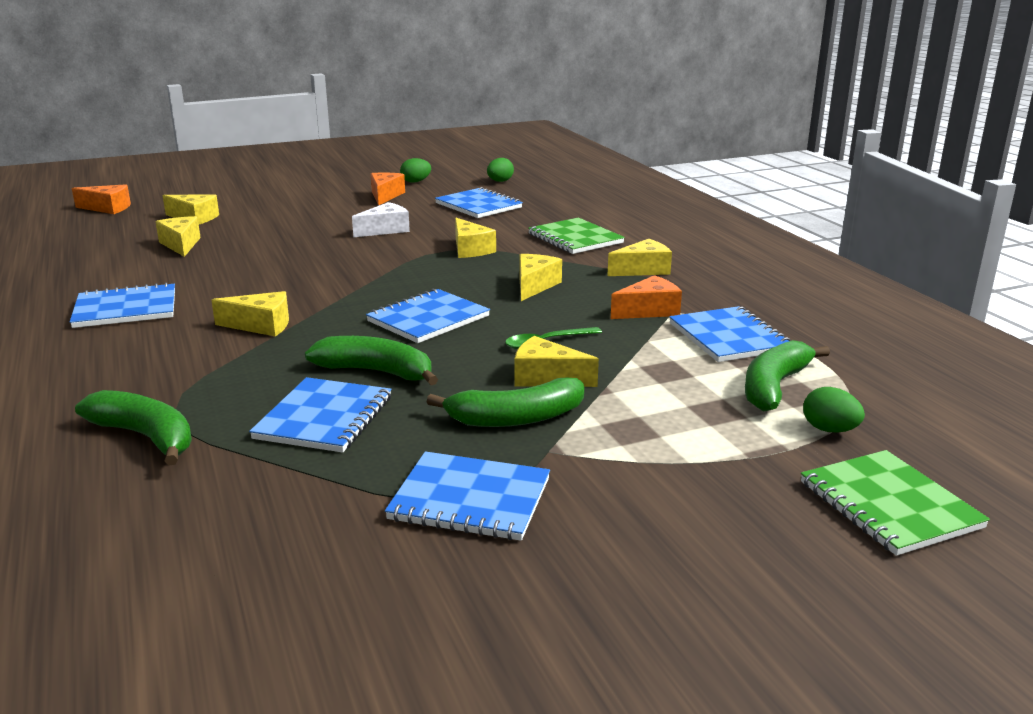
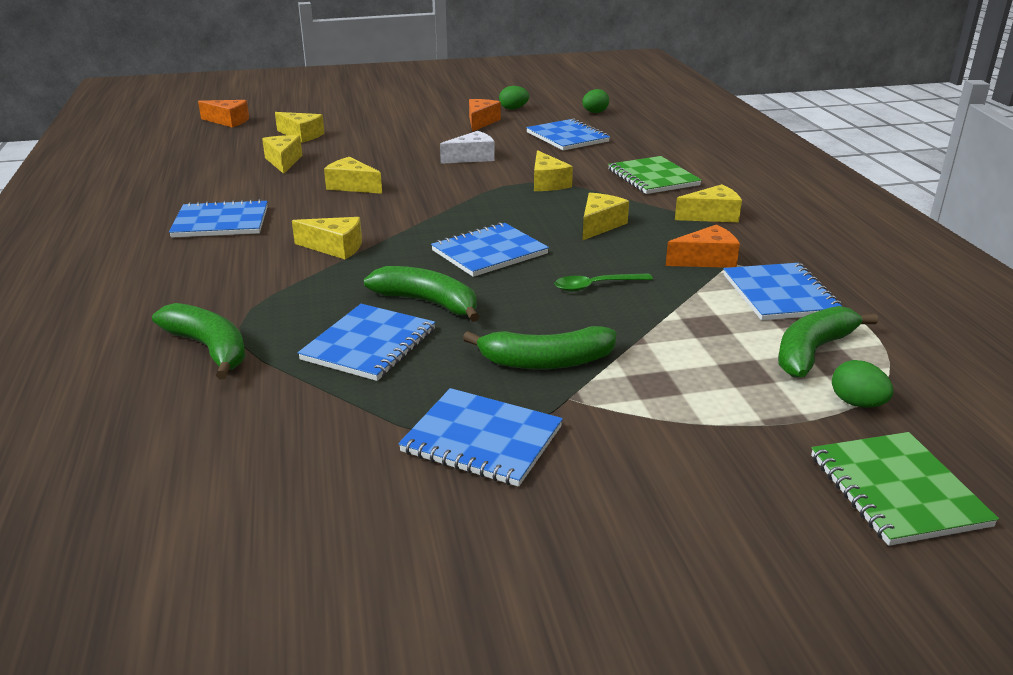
camera: 10 degrees right, 5 degrees up
yellow cheese [515,336,599,387] -> yellow cheese moved to [324,157,382,194]

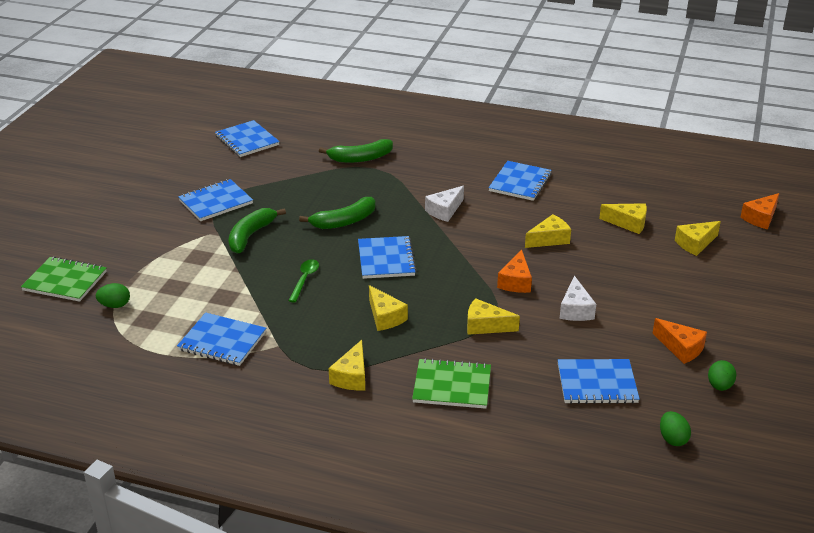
camera: 120 degrees right, 5 degrees up
yellow cheese [292,217,362,259] -> white cheese [425,186,464,222]
blue notebook [298,304,435,381] -> blue notebook moved to [215,120,280,157]
orange cheese [666,224,740,268] -> orange cheese moved to [497,250,532,293]
green banana [778,306,878,378] -> none

